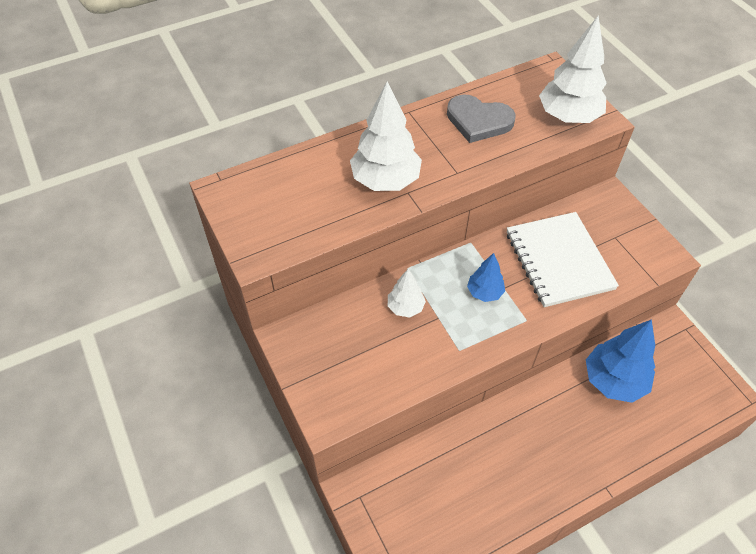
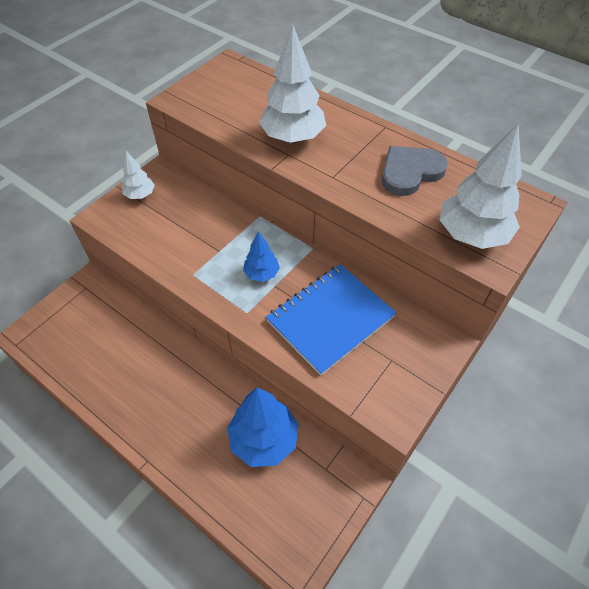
camera: 65 degrees right, 0 degrees up
white tree [388,269,426,318] -> white tree moved to [122,151,155,199]
grey heart [447,94,516,143] -> grey heart turned 60 degrees clockwise [382,146,448,196]
white notebook [507,212,619,307] -> blue notebook [266,264,397,375]

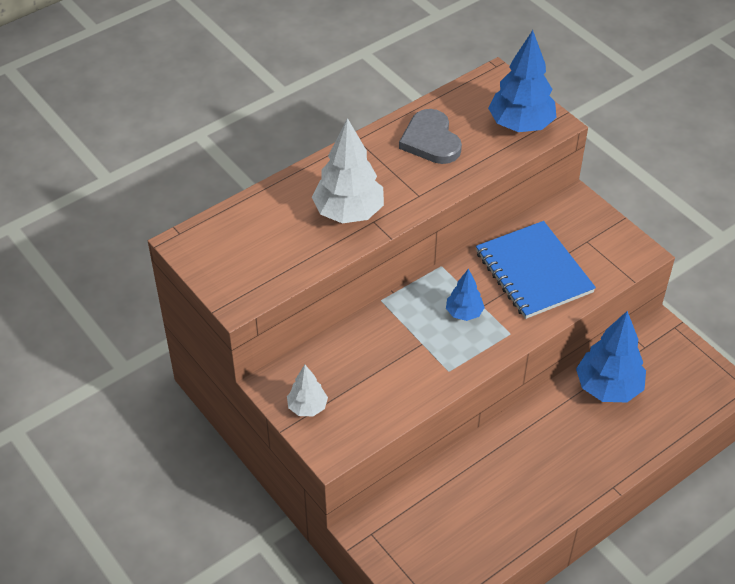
camera: 75 degrees left, 5 degrees down
white tree [439,124,522,249] -> blue tree [488,30,557,132]

